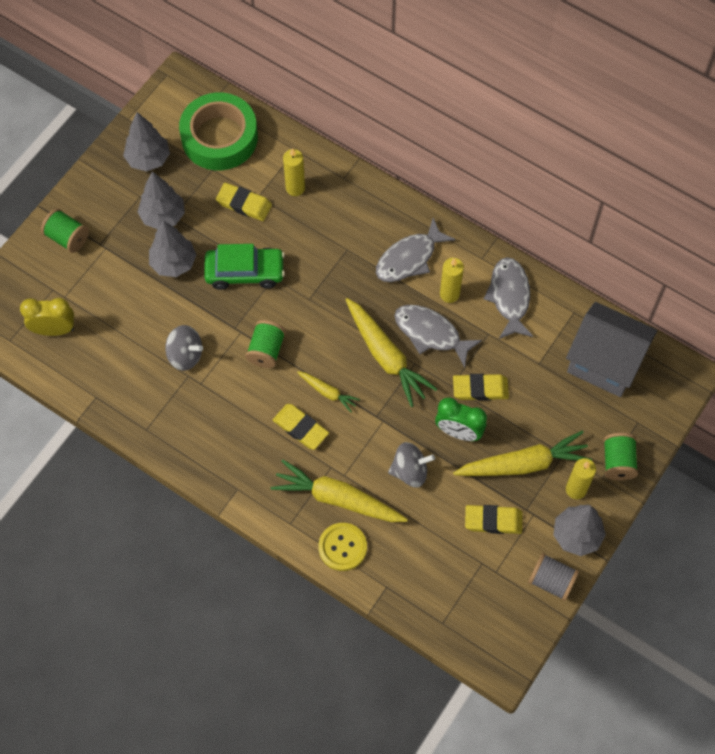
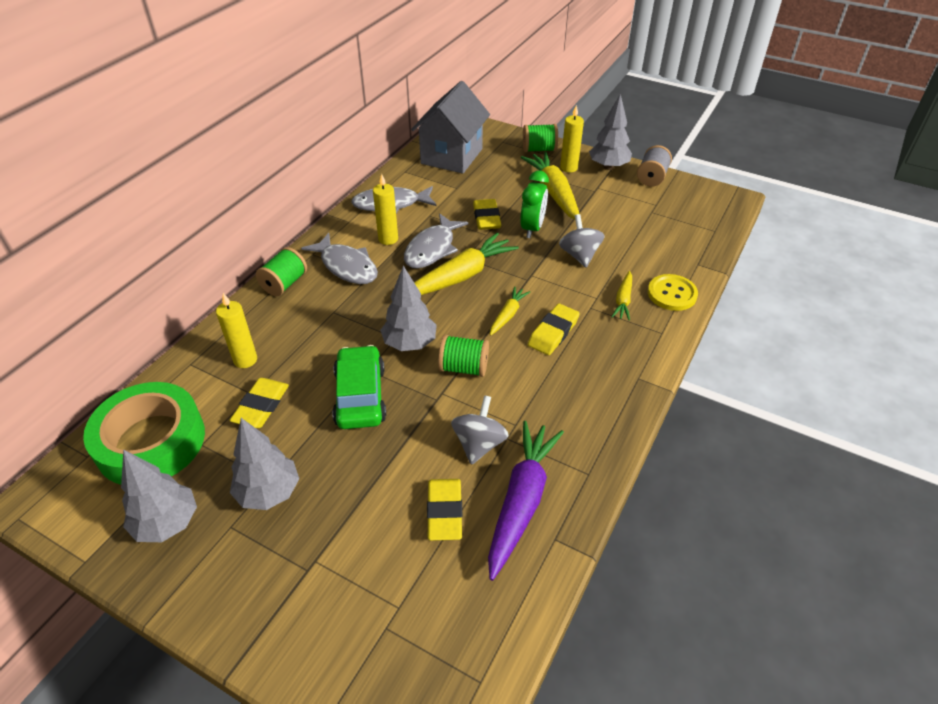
camera: 95 degrees left, 20 degrees down
yellow clock [20,298,74,336] -> none
green spool [41,209,89,253] -> green spool moved to [256,247,307,296]
grey tree [149,220,196,277] -> grey tree moved to [380,266,437,351]
yellow carrot [271,459,408,522] -> yellow carrot [612,271,632,321], size x0.51
yellow eraser [465,505,523,534] -> yellow eraser moved to [427,479,462,540]
none -> purple carrot [488,421,564,581]

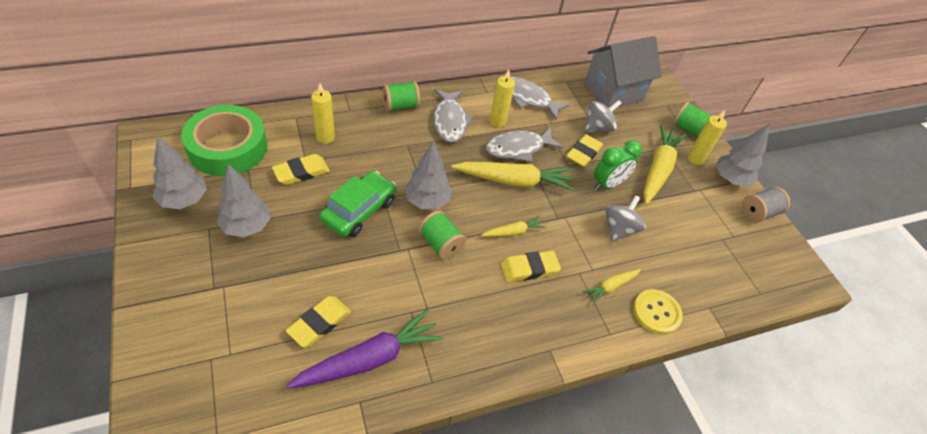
camera: 35 degrees right, 5 degrees up
grey spinning top [451,395,509,465] -> grey spinning top moved to [585,100,622,132]

